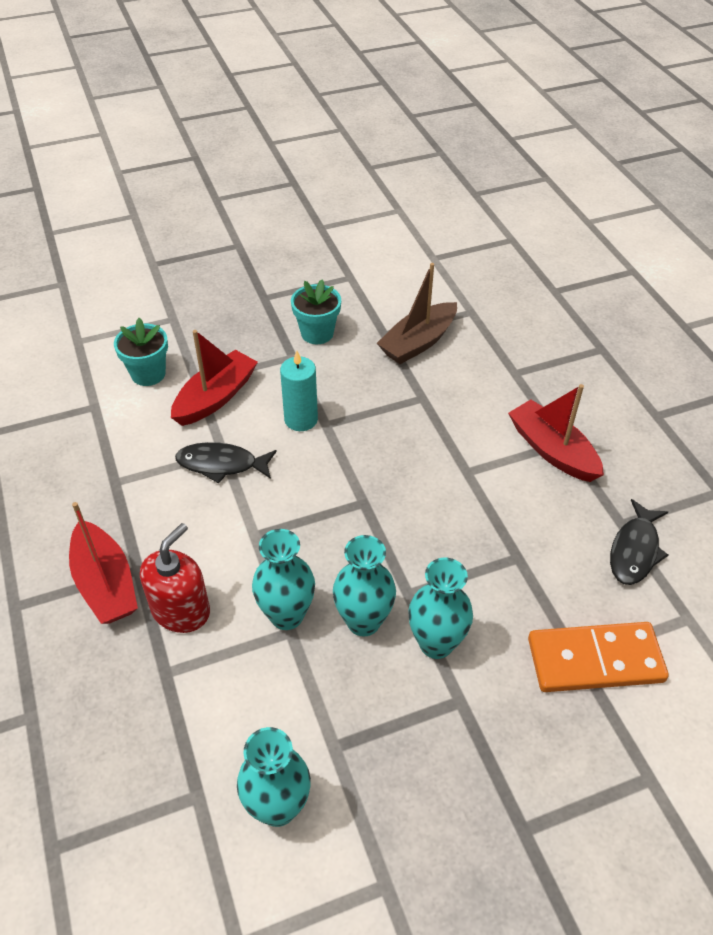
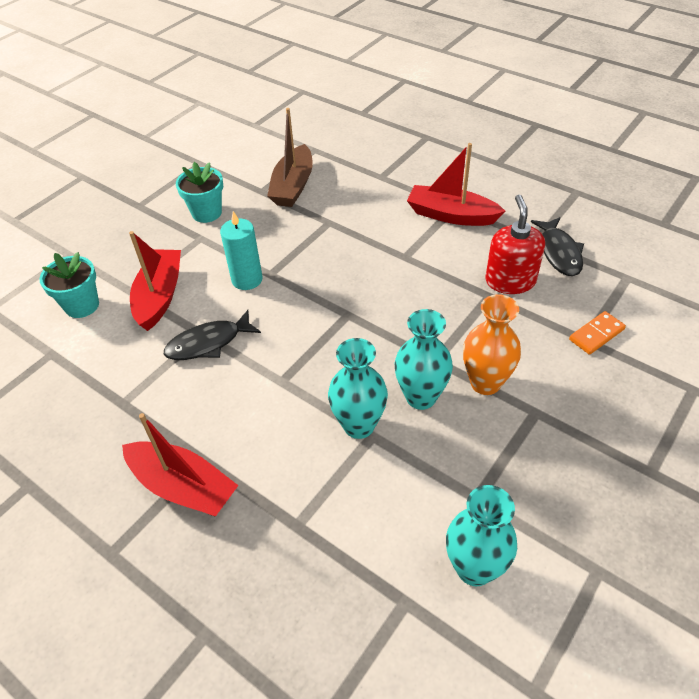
camera: 30 degrees left, 0 degrees up
red soap dispenser [140,523,210,633] -> red soap dispenser moved to [486,195,545,294]
turquoise vase [408,558,473,659] -> orange vase [463,294,521,395]
orange domino [528,622,669,692] -> orange domino [569,311,626,355], size x0.52

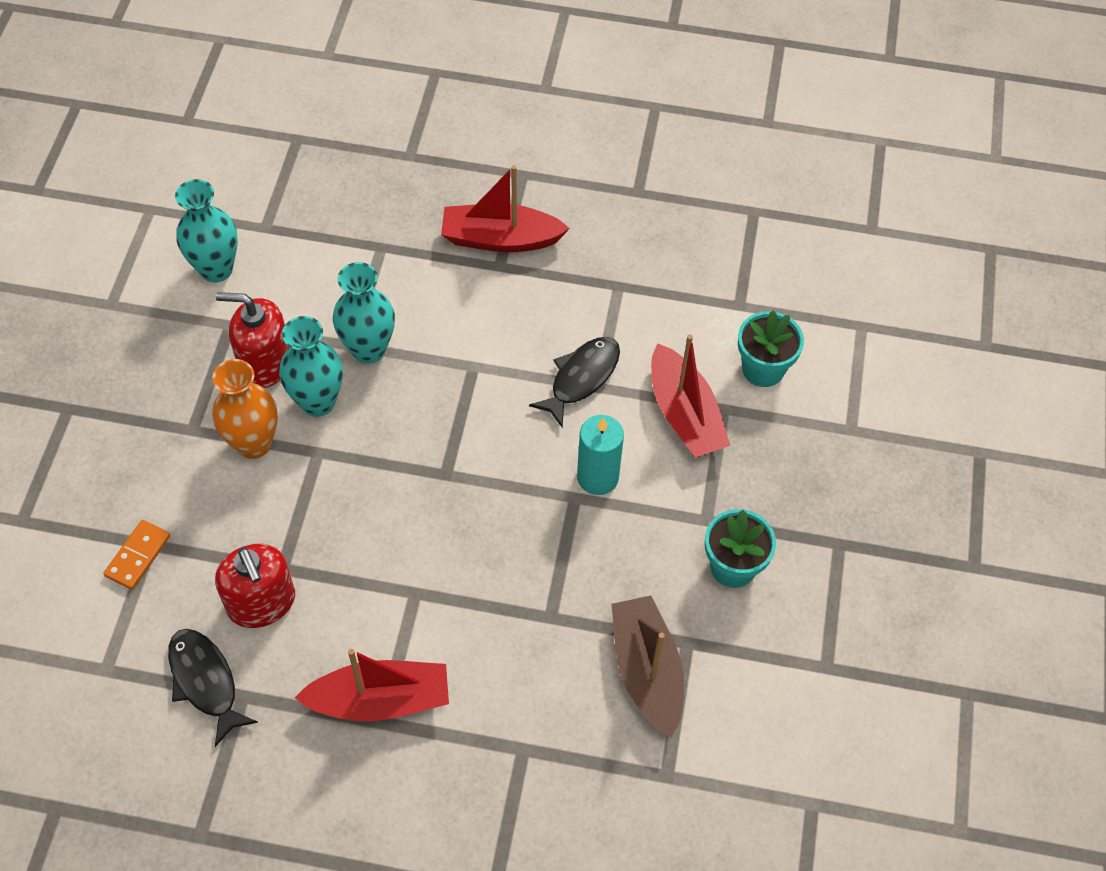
camera: 150 degrees right, 10 degrees up
none -> red soap dispenser [216,292,290,388]

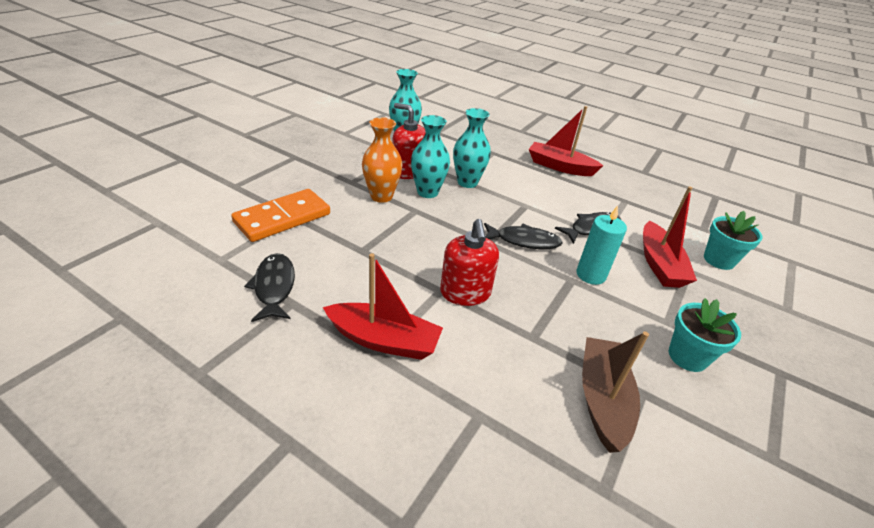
camera: 20 degrees right, 20 degrees down
orange domino [103,520,170,590] -> orange domino [231,189,330,242], size x1.92
red soap dispenser [215,544,295,628] -> red soap dispenser moved to [440,219,499,306]
none -> black fish [484,223,563,249]

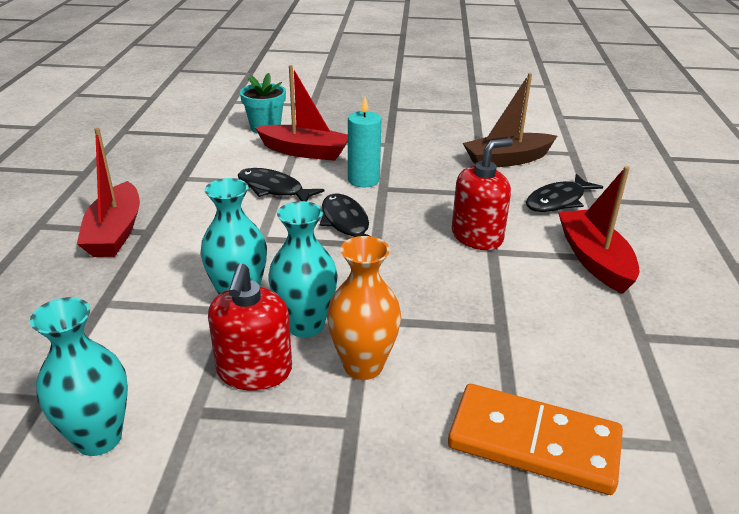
camera: 115 degrees left, 5 degrees down
black fish [244,253,295,322] -> black fish moved to [526,174,603,212]
red boat [643,186,697,288] -> red boat turned 45 degrees clockwise [255,65,348,161]
turquoise flower pot [669,298,741,372] -> none

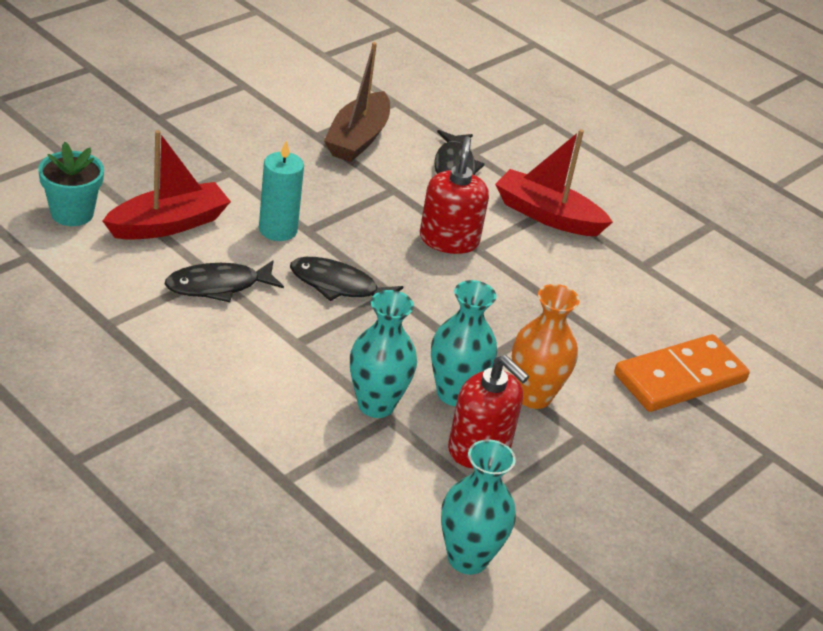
camera: 55 degrees left, 5 degrees up
red boat [77,128,140,257] -> none

